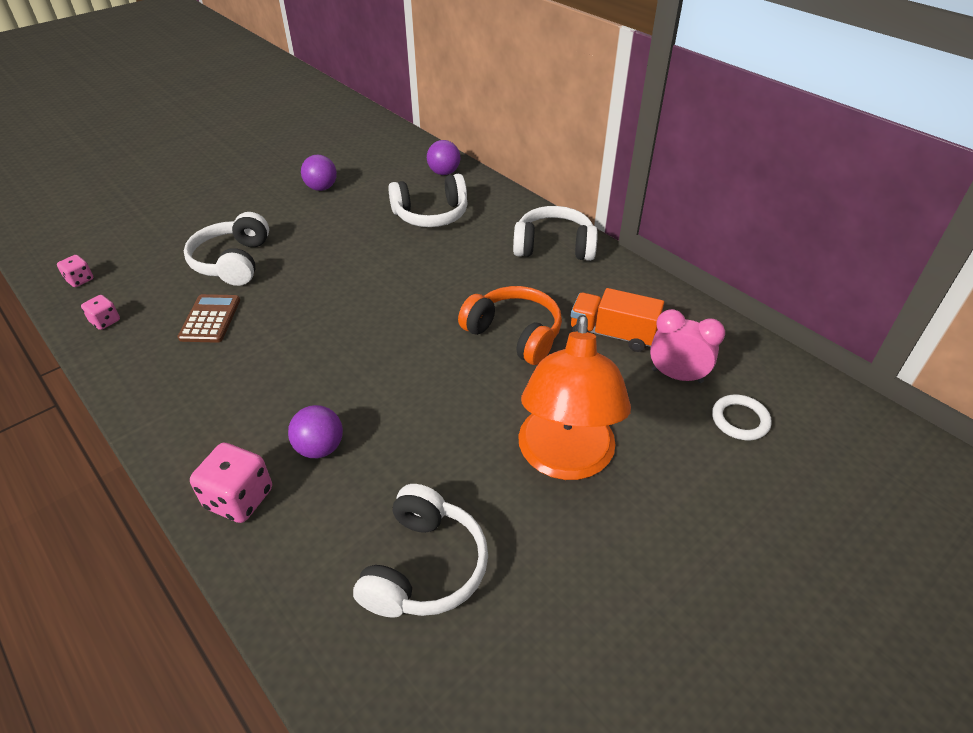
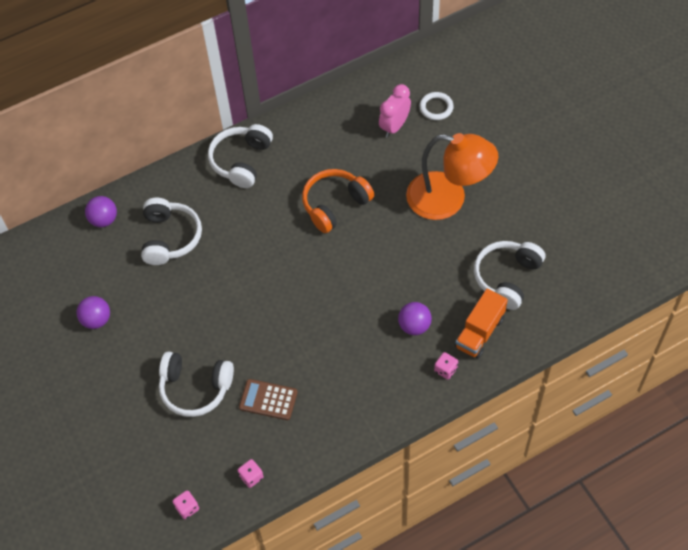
camera: 75 degrees left, 15 degrees up
pink dice [190,443,272,523] -> pink dice [434,352,458,380], size x0.57
white headphones [353,484,488,618] -> white headphones turned 90 degrees counterclockwise [474,241,545,310]
orange truck [571,288,664,352] -> orange truck moved to [455,289,508,359]

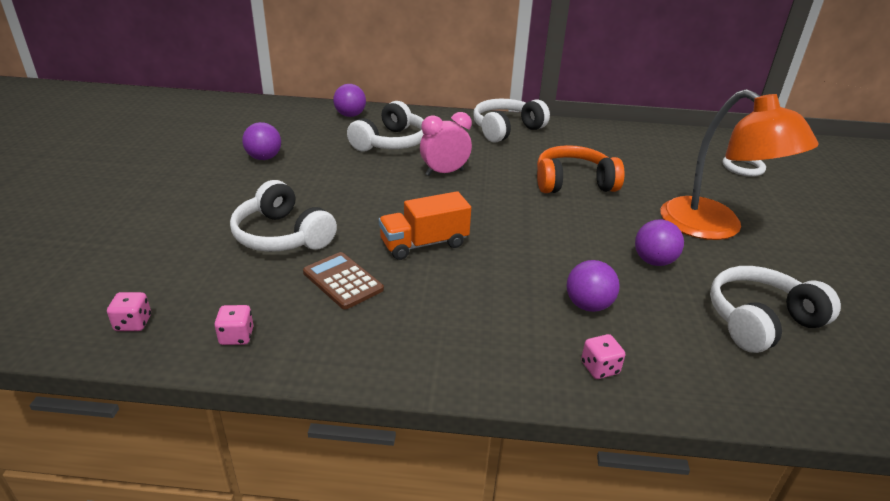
camera: 30 degrees right, 25 degrees down
pink clock [379,84,411,137] -> pink clock moved to [420,112,472,176]
orange truck [455,289,508,359] -> orange truck moved to [379,191,471,260]
none -> purple ball [635,219,684,266]

